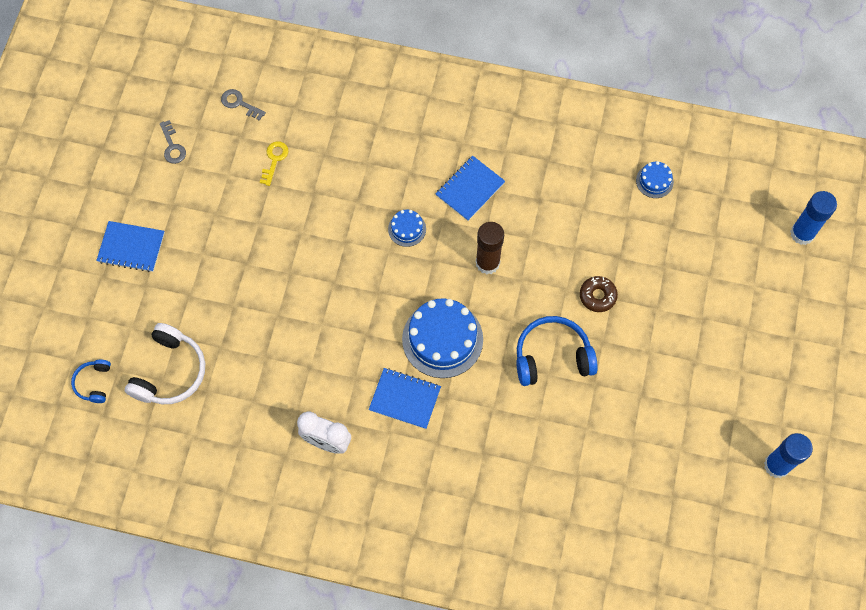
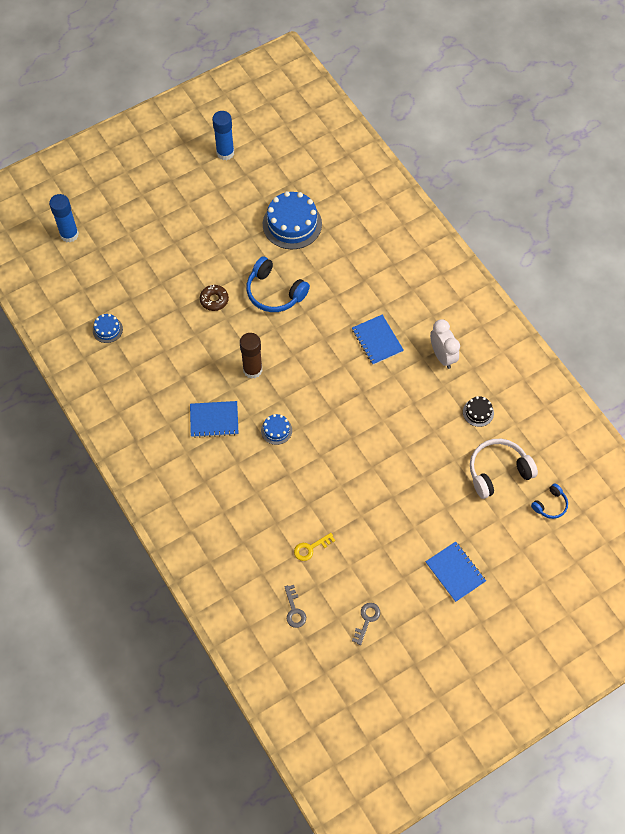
camera: 135 degrees left, 5 degrees down
blue cake [402,298,483,378] -> blue cake moved to [263,191,322,249]
none -> black cake [463,396,494,427]

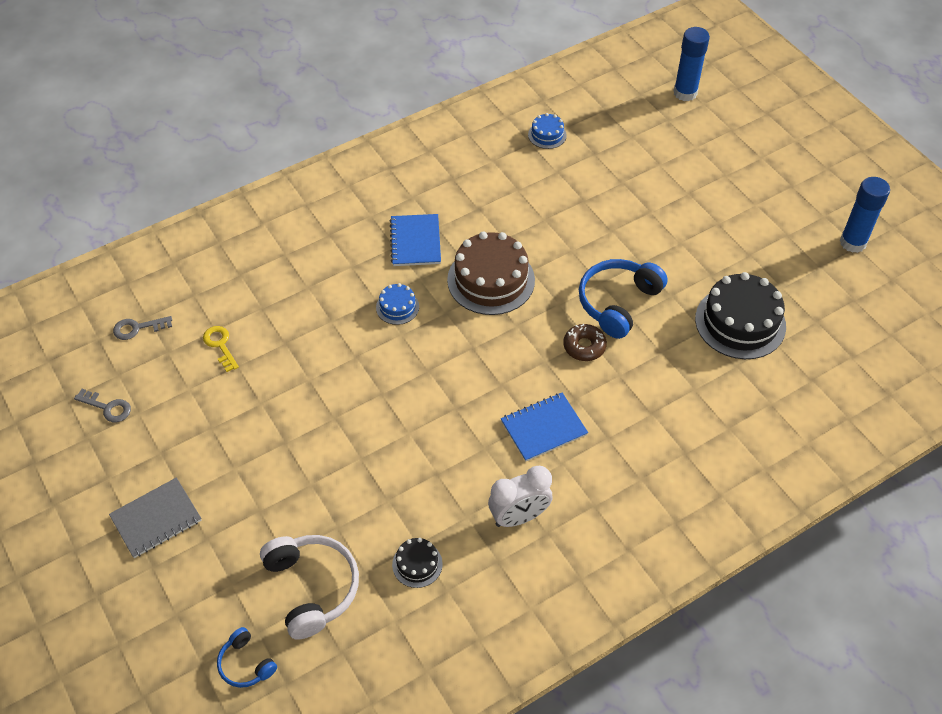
camera: 90 degrees right, 10 degrees down
brown donut [200,285,229,311] -> brown donut moved to [563,324,607,361]
brown glue stick [240,333,262,379] -> brown cake [447,232,535,315]
blue cake [263,191,322,249] -> black cake [695,272,786,359]
blue notebook [426,542,486,602] -> grey notebook [109,477,202,558]

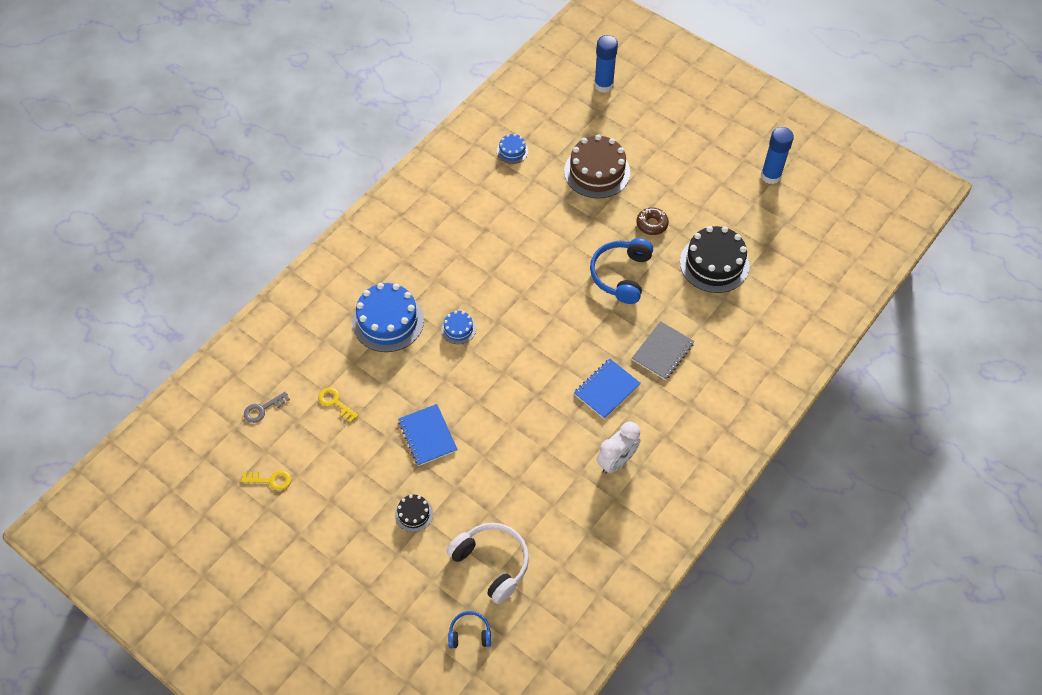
camera: 20 degrees left, 5 degrees up
grey key [74,389,131,422] -> yellow key [241,470,291,490]
grey notebook [109,477,202,558] -> grey notebook moved to [632,321,694,380]
blue headphones [217,627,277,688] -> blue headphones turned 150 degrees clockwise [448,611,491,648]
blue notebook [390,214,441,266] -> blue notebook moved to [398,404,458,466]
black cake [392,538,443,588] -> black cake moved to [395,495,433,532]
brown cake [447,232,535,315] -> brown cake moved to [564,135,630,199]
brown donut [563,324,607,361] -> brown donut moved to [636,207,669,235]
none -> blue cake [352,283,424,352]

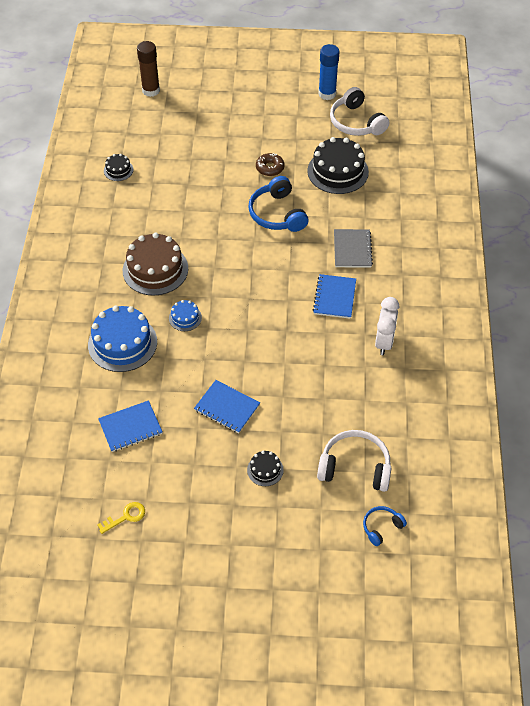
camera: 35 degrees left, 5 degrees down
grey key [244,391,290,423] -> none
yellow key [318,387,359,422] -> blue notebook [98,400,162,452]
blue cake [497,134,528,164] -> black cake [104,154,133,181]
brown cake [564,135,630,199] -> brown cake moved to [123,233,188,296]
blue glue stick [594,35,618,93] -> brown glue stick [137,41,160,97]
none -> white headphones [330,87,389,136]

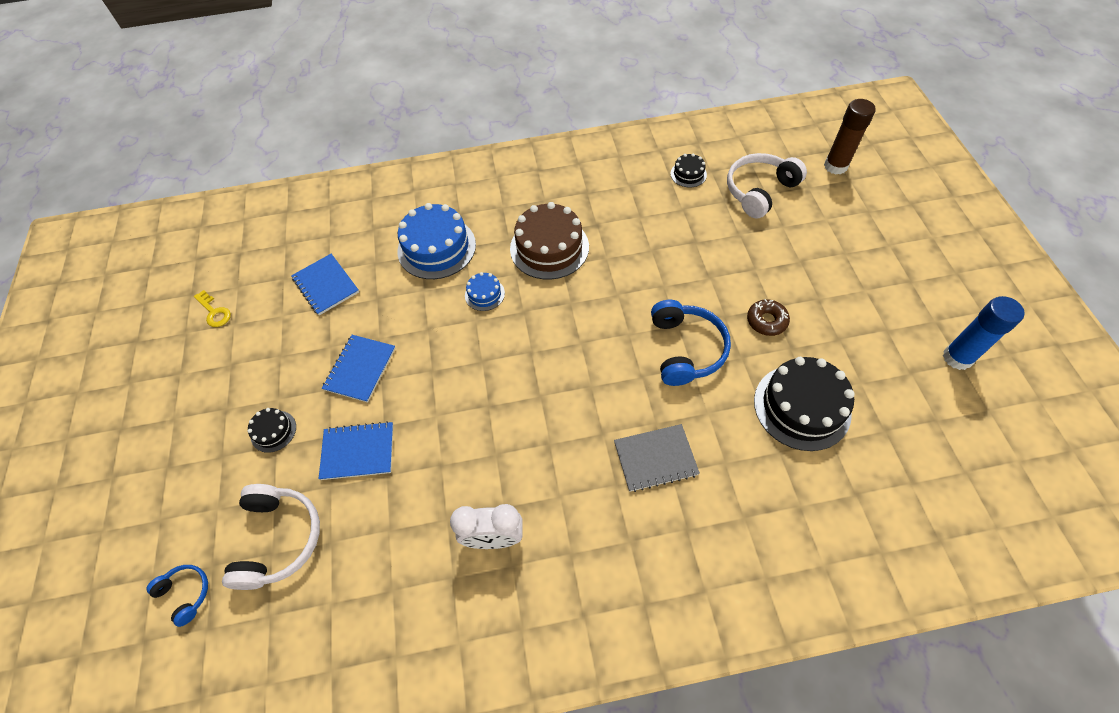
camera: 80 degrees right, 5 degrees up
blue headphones [248,176,308,232] -> blue headphones turned 120 degrees clockwise [651,300,731,386]
blue notebook [313,274,356,319] -> blue notebook moved to [319,421,393,480]
white headphones [330,87,389,136] -> white headphones moved to [727,153,807,218]

